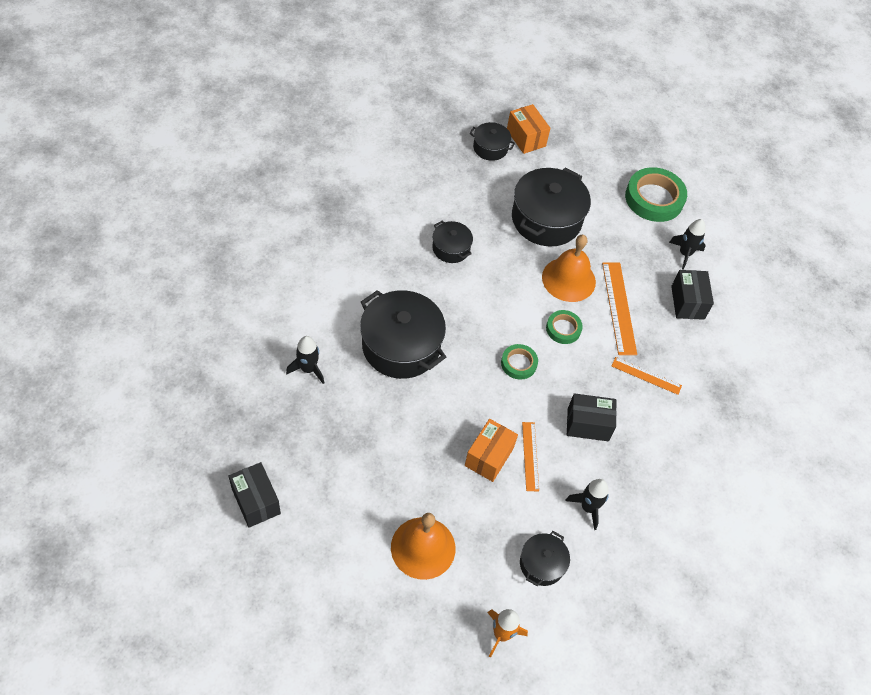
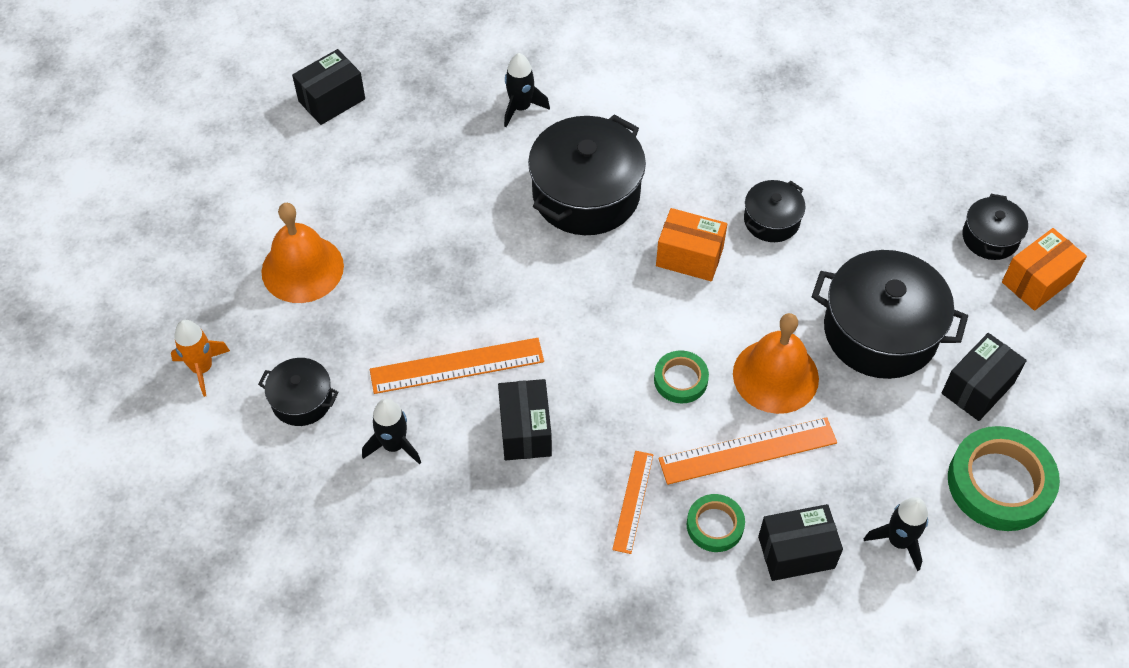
camera: 85 degrees right, 0 degrees up
orange box [465,419,518,482] -> orange box moved to [656,208,727,281]
green tape [501,344,538,380] -> green tape moved to [687,494,745,552]
orange ruler [522,422,539,491] -> orange ruler [370,338,544,394], size x1.62
none -> black box [942,333,1027,421]

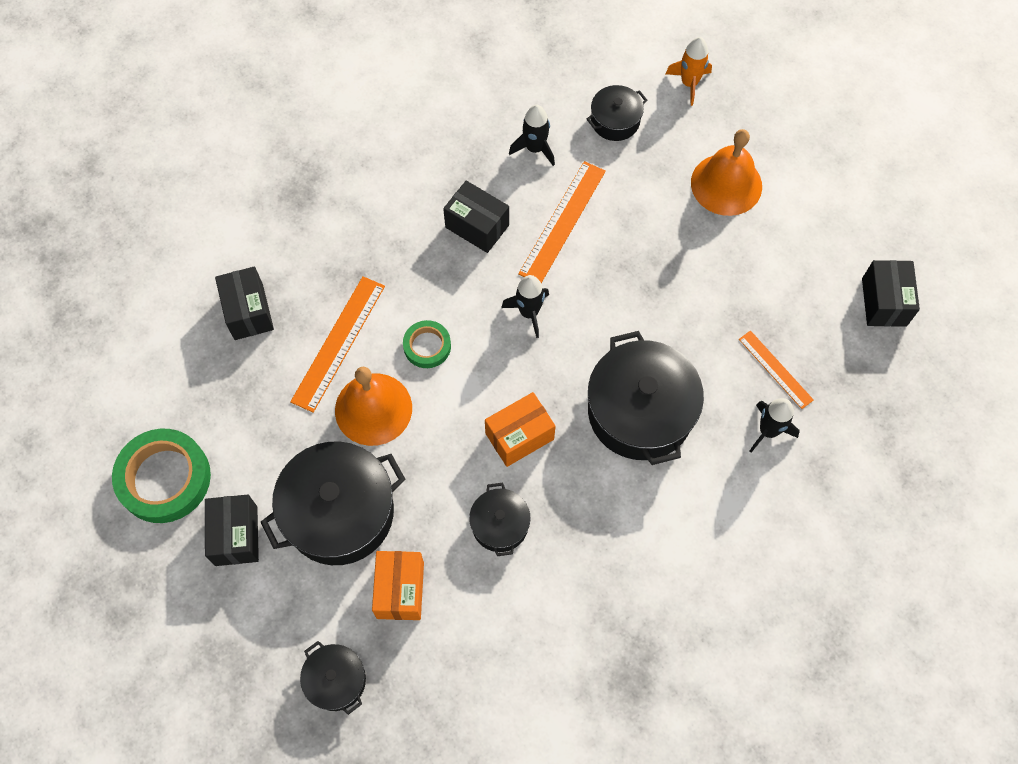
camera: 130 degrees right, 10 degrees up
orange ruler [612,451,653,554] -> orange ruler moved to [739,331,814,409]
green tape [687,494,745,552] -> none
black box [758,504,843,581] -> black box turned 45 degrees counterclockwise [215,266,274,340]
black rocket [864,497,928,571] -> black rocket moved to [501,275,549,338]
orange box [1002,228,1087,311] -> orange box moved to [372,551,424,620]

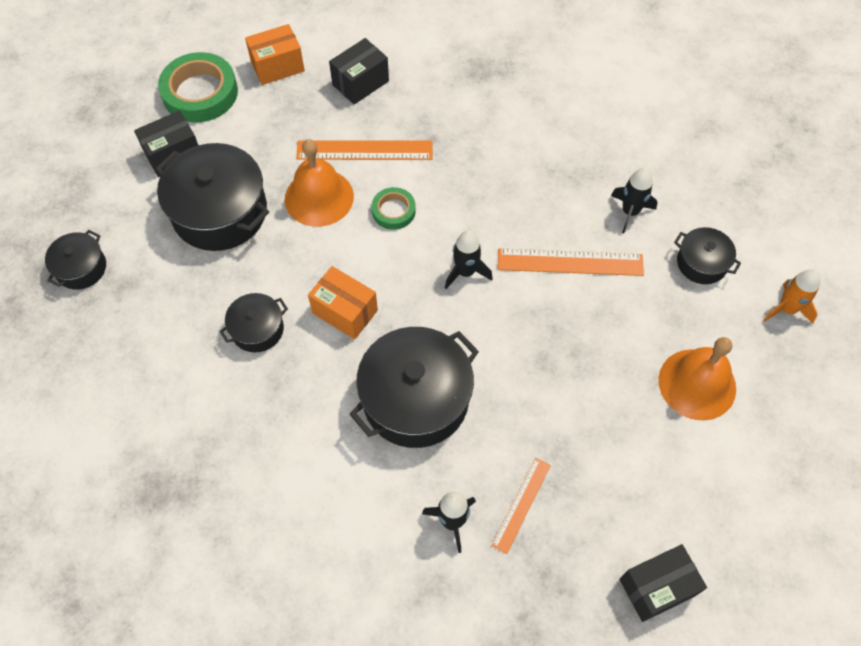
camera: 65 degrees right, 5 degrees down
orange box [372,551,424,620] -> orange box moved to [245,24,305,85]
black box [443,181,509,253] -> none

